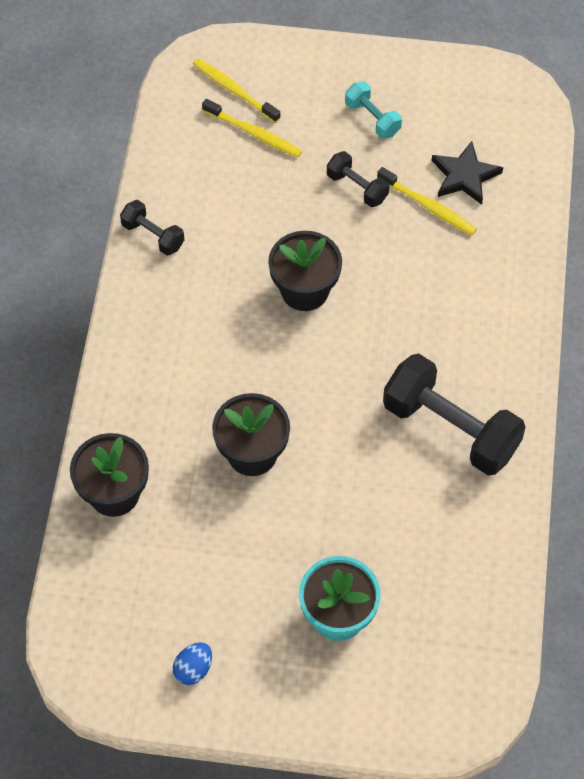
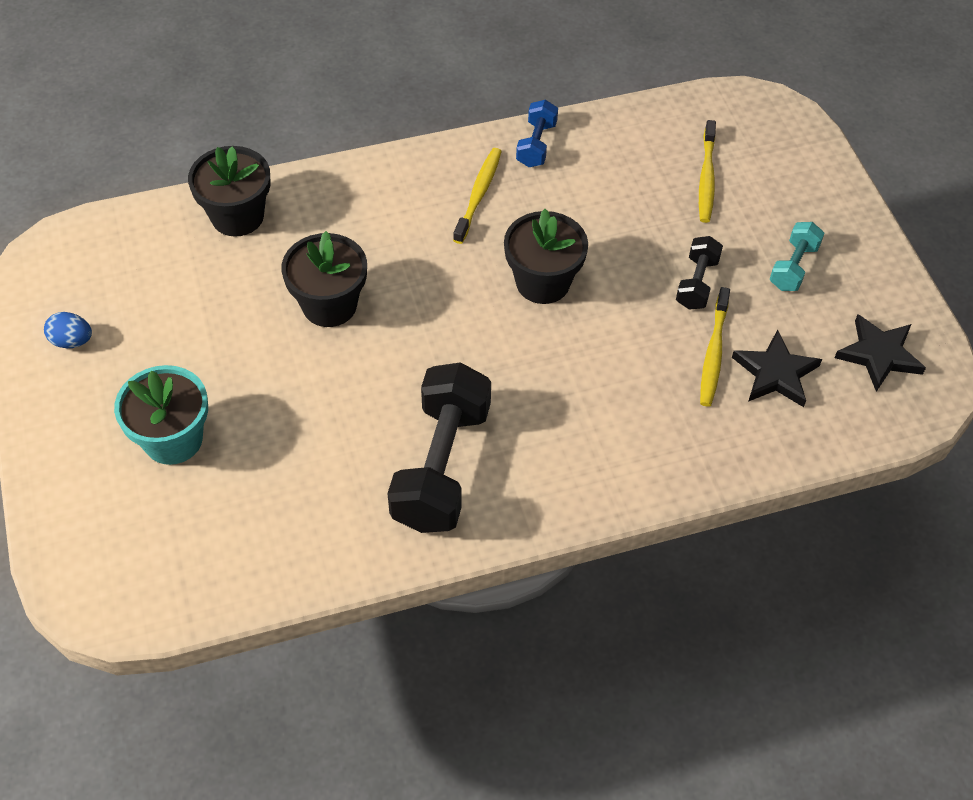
camera: 65 degrees right, 5 degrees down
black dumbbell [120,200,184,256] -> blue dumbbell [516,100,558,167]
yellow toothbrush [193,58,281,123] -> yellow toothbrush moved to [453,148,502,244]
none -> black star [834,314,926,392]

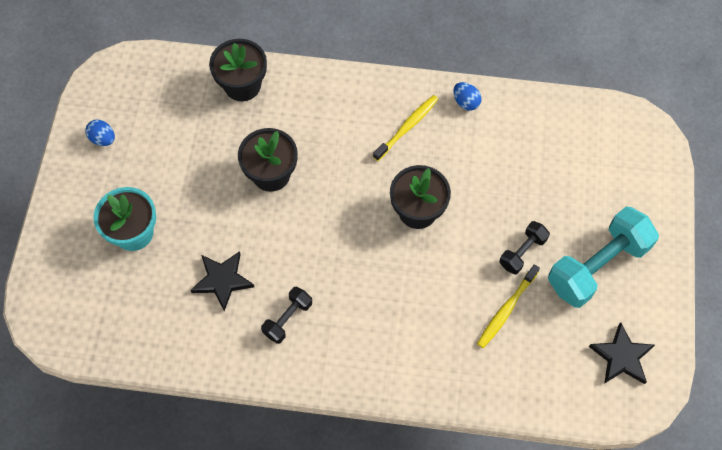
camera: 25 degrees right, 10 degrees up
black dumbbell [387,362,491,533] -> black dumbbell [261,286,312,344], size x0.50
blue dumbbell [516,100,558,167] -> blue egg [453,82,481,111]
yellow toothbrush [699,120,716,223] -> none
black star [732,330,822,407] -> black star moved to [190,251,254,311]
turquoise dumbbell [770,222,824,291] -> turquoise dumbbell [548,206,659,308], size x1.99

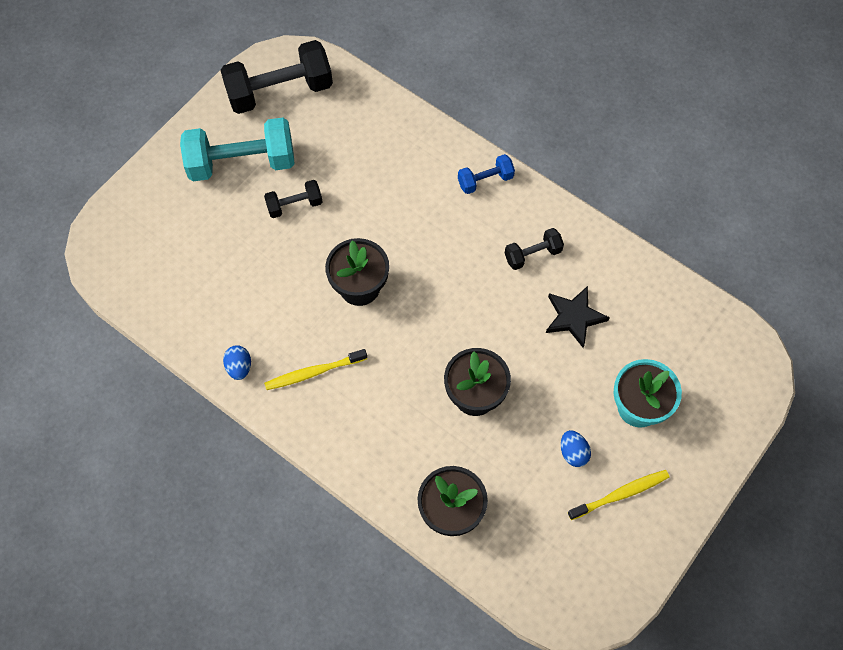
camera: 150 degrees left, 0 degrees up
blue egg [85,120,115,146] -> blue egg moved to [561,430,591,467]
yellow toothbrush [477,264,540,348] -> yellow toothbrush moved to [568,470,669,520]
black star [589,322,655,384] -> black dumbbell [220,40,333,114]
none -> blue dumbbell [458,154,515,194]

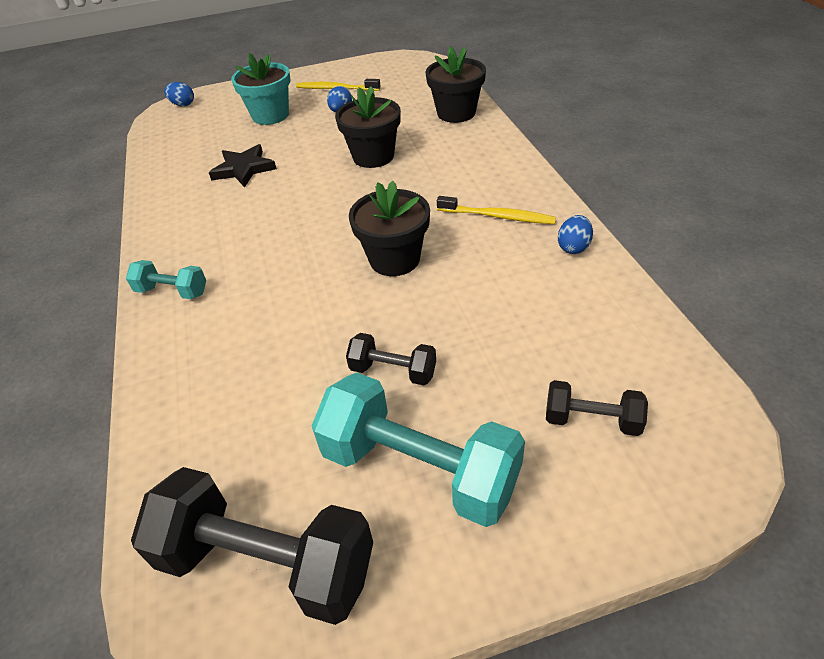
camera: 140 degrees left, 20 degrees down
blue dumbbell [458,154,515,194] -> turquoise dumbbell [126,260,206,299]
black dumbbell [505,228,564,270] -> black dumbbell moved to [546,380,648,436]
none -> blue egg [164,82,194,106]

